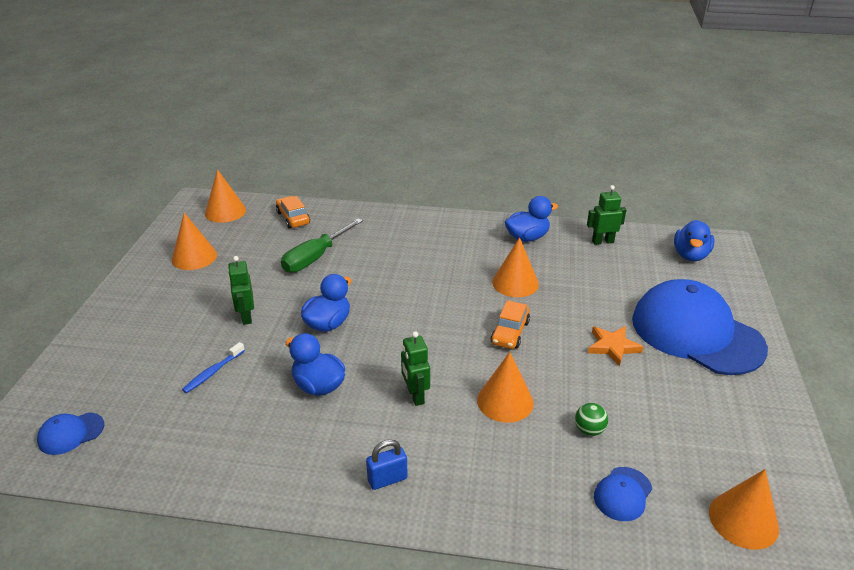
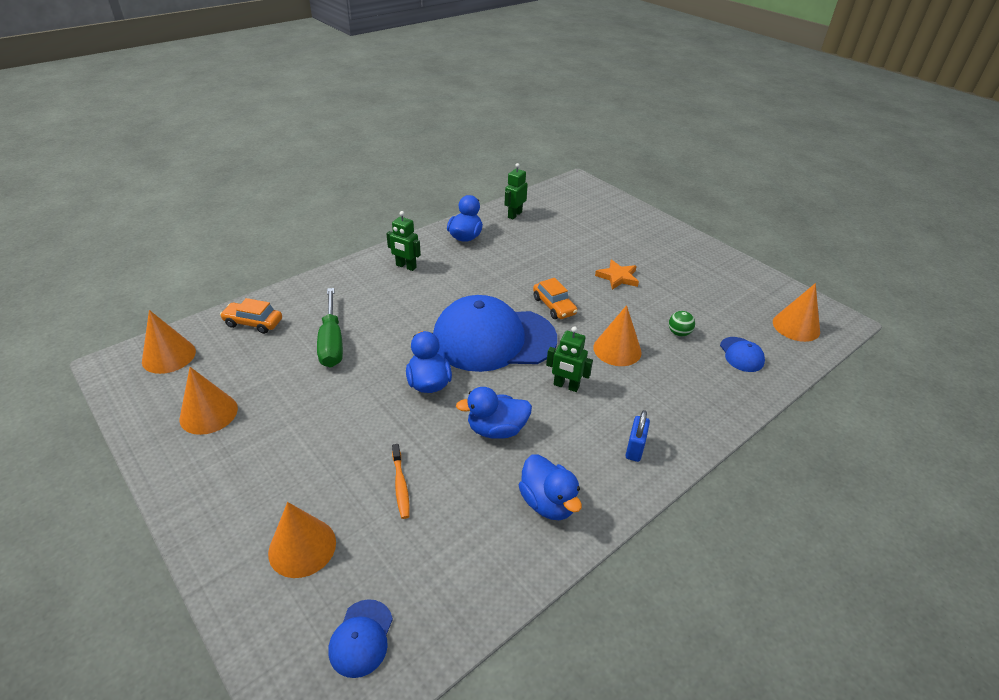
camera: 50 degrees left, 5 degrees up
blue toothbrush [182,342,245,393] -> orange toothbrush [392,444,409,519]
green robot [228,256,254,325] -> green robot moved to [386,211,421,271]
orange cone [492,237,539,297] -> orange cone moved to [268,502,336,578]
blue cap [632,279,768,375] -> blue cap moved to [433,295,557,372]
blue duck [674,220,714,261] -> blue duck moved to [519,454,582,520]

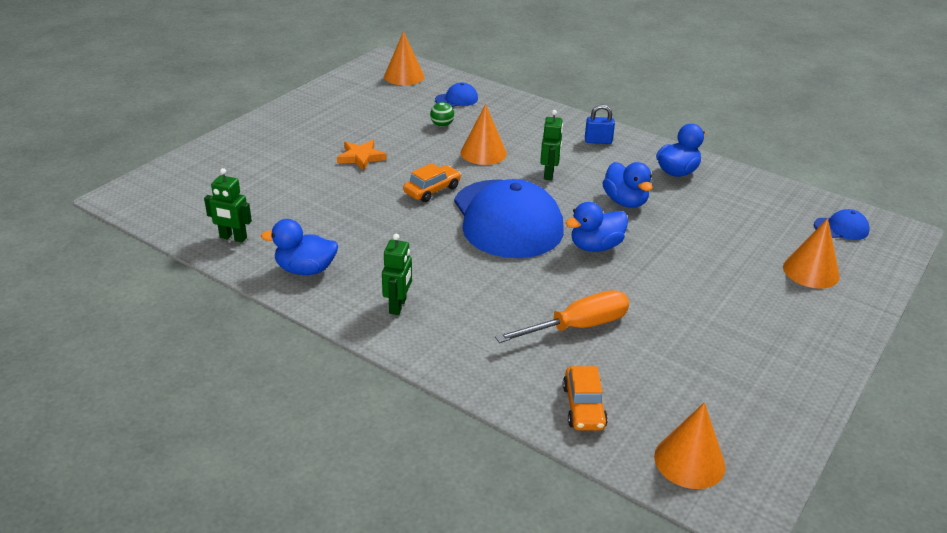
camera: 105 degrees left, 5 degrees down
orange cone [180,367,238,435] -> none
green screwdriver [317,288,343,368] -> orange screwdriver [495,290,629,343]
orange toothbrush [392,444,409,519] -> none

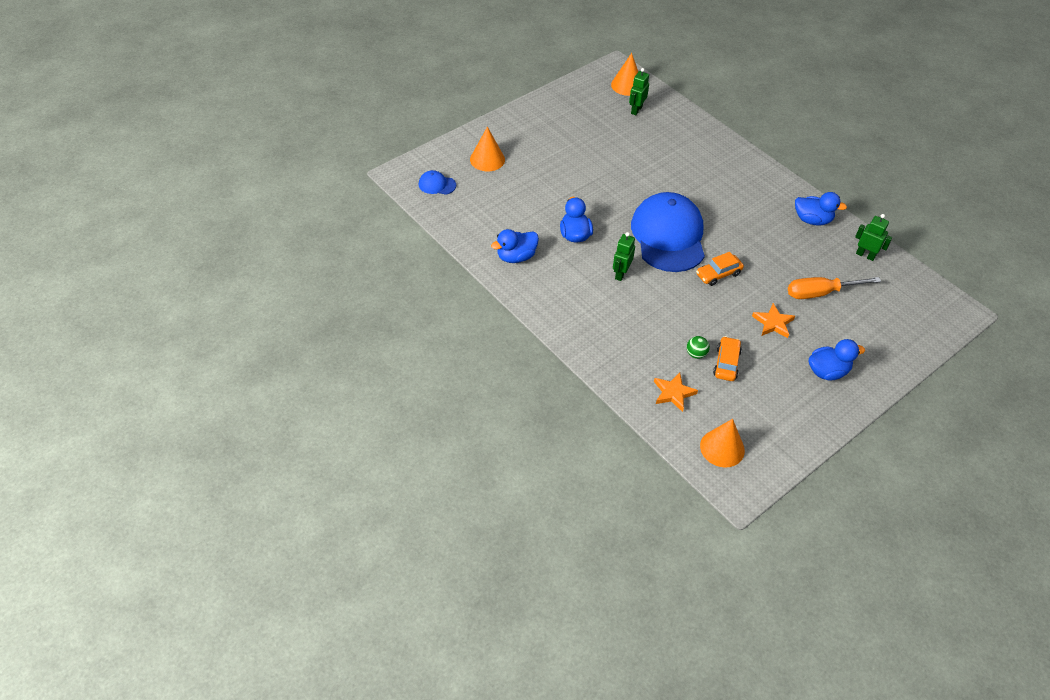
camera: 165 degrees left, 15 degrees up
green robot [382,234,412,315] -> green robot moved to [629,68,649,115]
blue cap [435,83,478,107] -> orange star [654,372,698,412]
orange cone [461,104,507,165] -> none
orange screwdriver [495,290,629,343] -> orange screwdriver moved to [788,277,881,299]
orange car [563,366,608,430] -> orange car moved to [713,336,742,381]
blue duck [566,202,628,252] -> blue duck moved to [809,339,865,381]
blue padlock [585,105,615,144] -> none

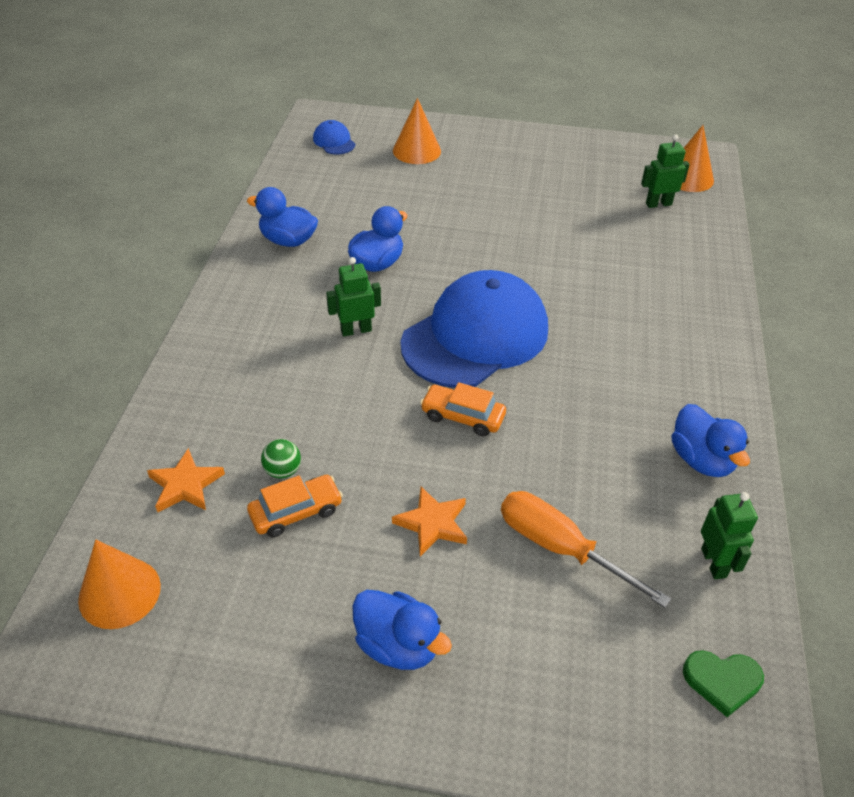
camera: 50 degrees right, 5 degrees down
none -> green heart [683,650,764,717]

